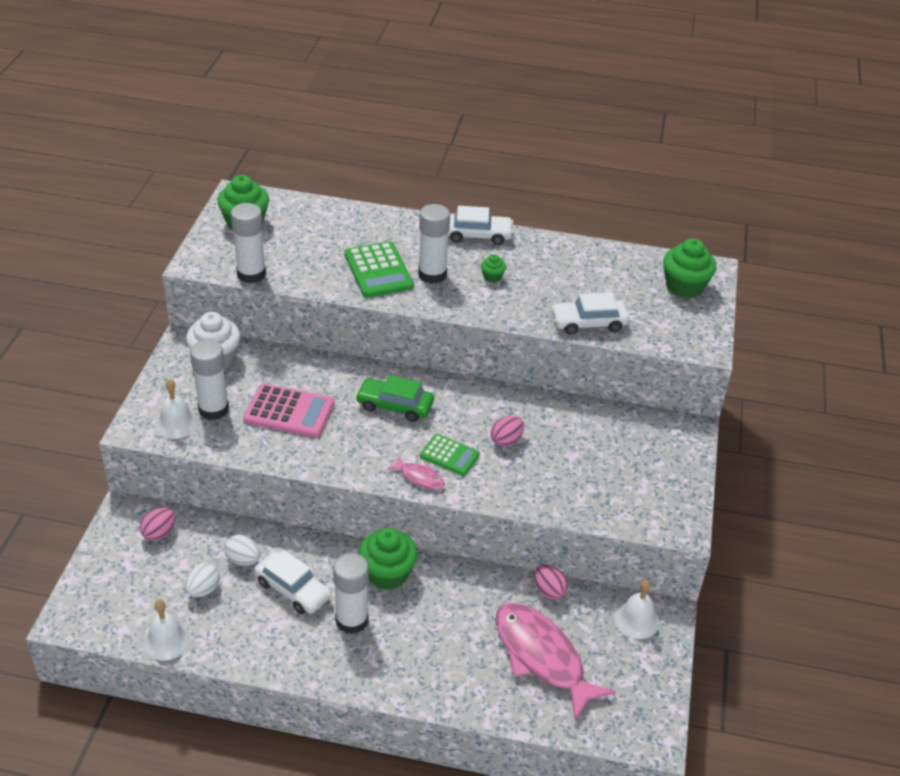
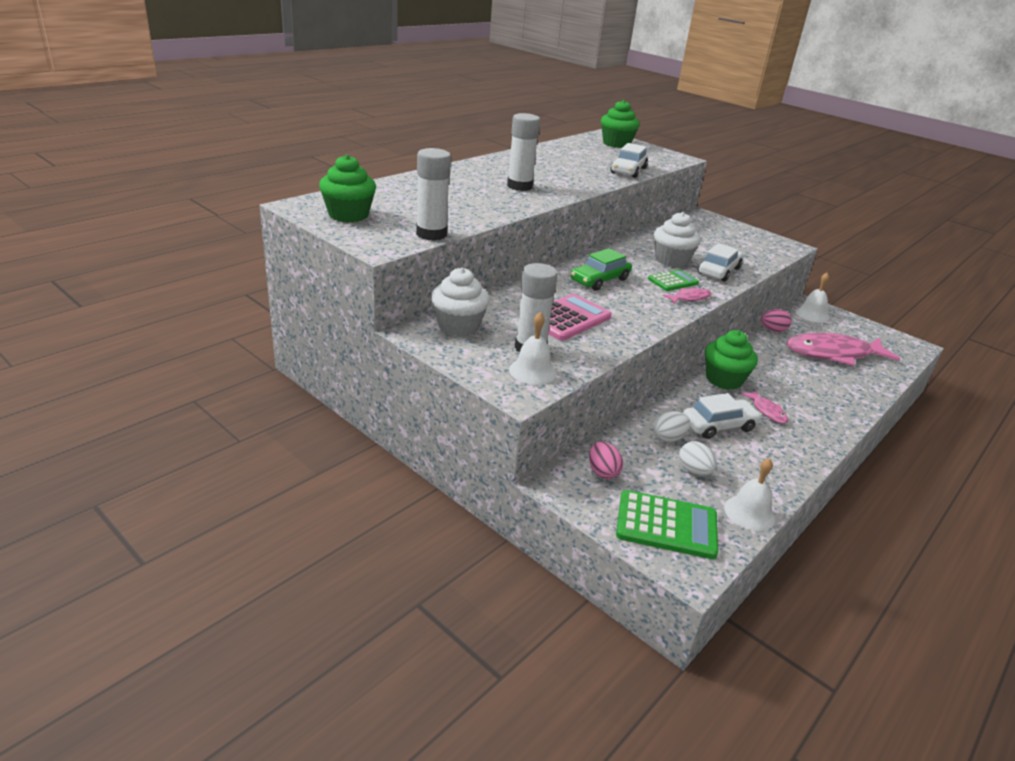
camera: 60 degrees left, 10 degrees down
white glue stick [333,553,369,634] -> pink fish [741,390,788,424]
green calculator [344,241,414,298] -> green calculator moved to [616,490,718,559]
white car [448,206,514,245] -> white car moved to [698,243,743,282]
green cupcake [481,254,506,283] -> none
pink egg [491,416,524,447] -> white cupcake [654,212,701,267]

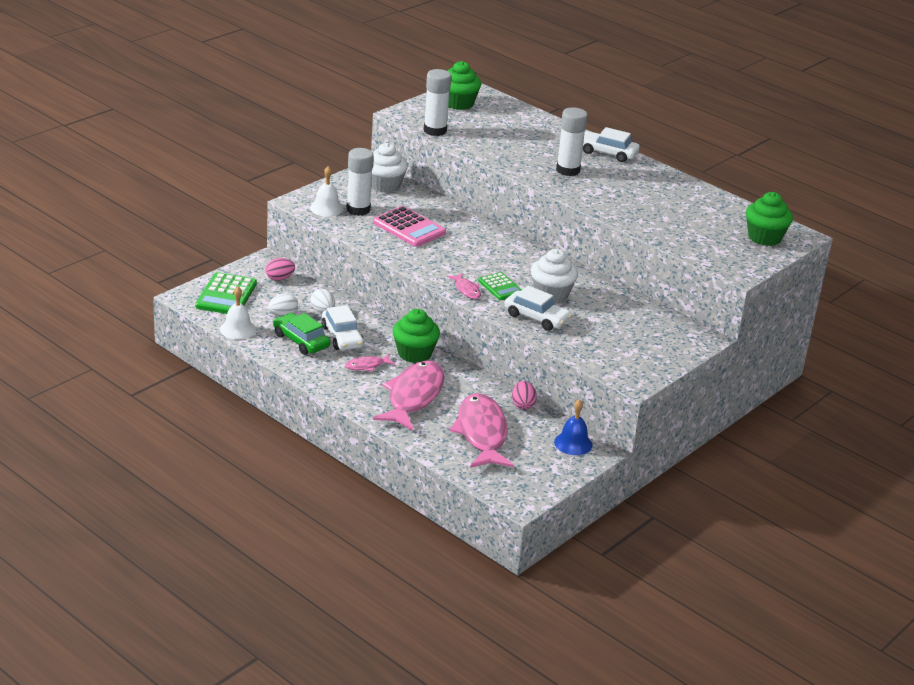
camera: 90 degrees right, 0 degrees up
green car [570,248,632,291] -> green car moved to [273,313,330,355]
white car [610,143,648,178] -> white car moved to [583,127,640,162]
white bell [795,273,829,323] -> blue bell [554,399,592,455]
none -> pink fish [373,361,445,430]

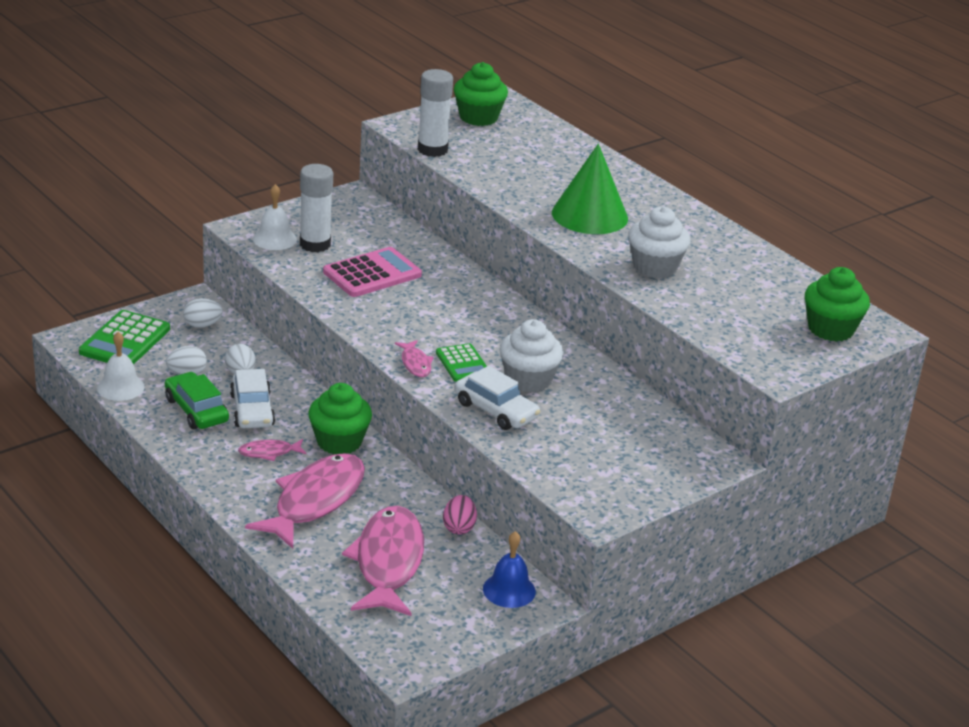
camera: 10 degrees right, 0 degrees up
pink egg [265,258,295,281] -> white egg [183,298,223,328]
white cupcake [371,143,408,193] -> white cupcake moved to [628,207,690,278]
pink calculator [373,206,446,247] -> pink calculator turned 90 degrees counterclockwise [323,247,422,297]
white glue stick [556,107,588,176] -> green cone [552,144,628,234]
white car [583,127,640,162] -> none

